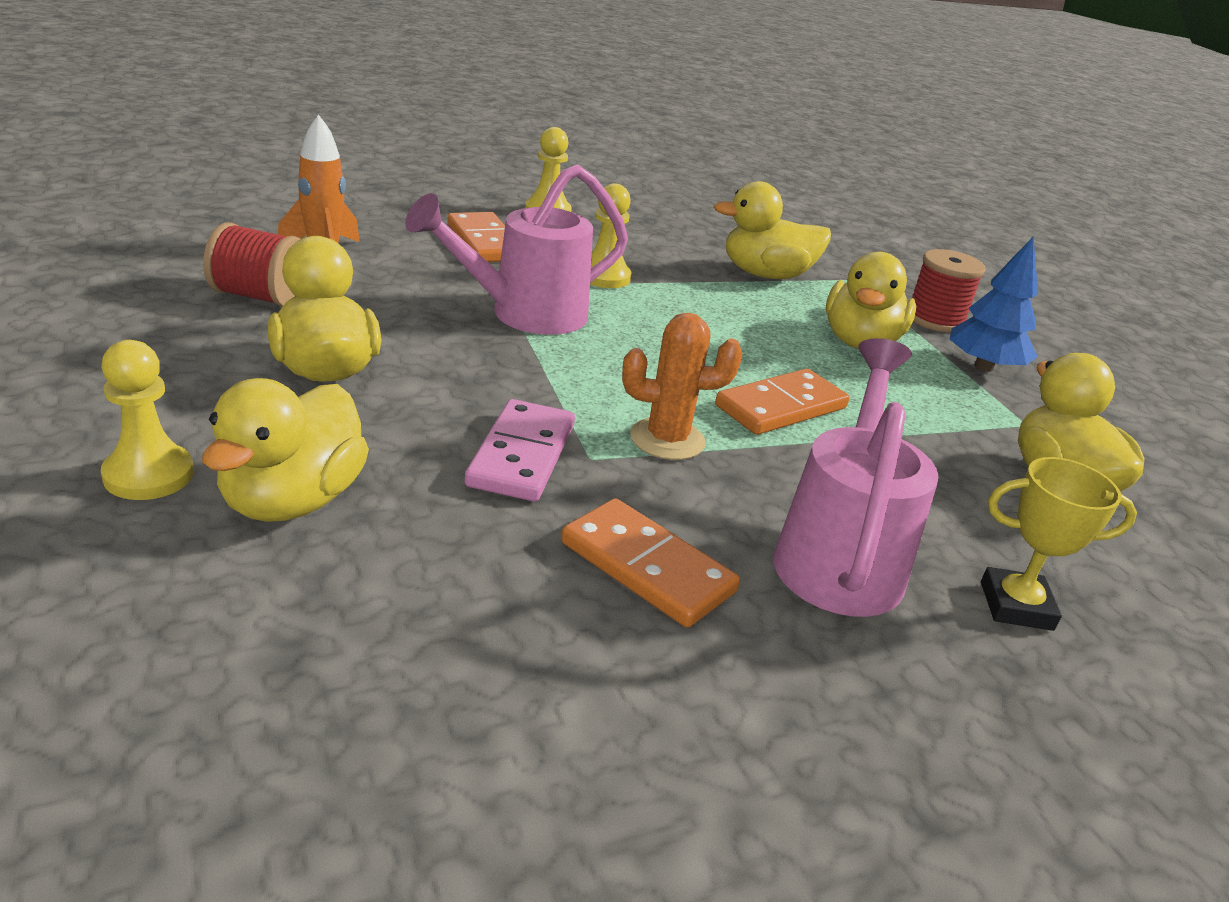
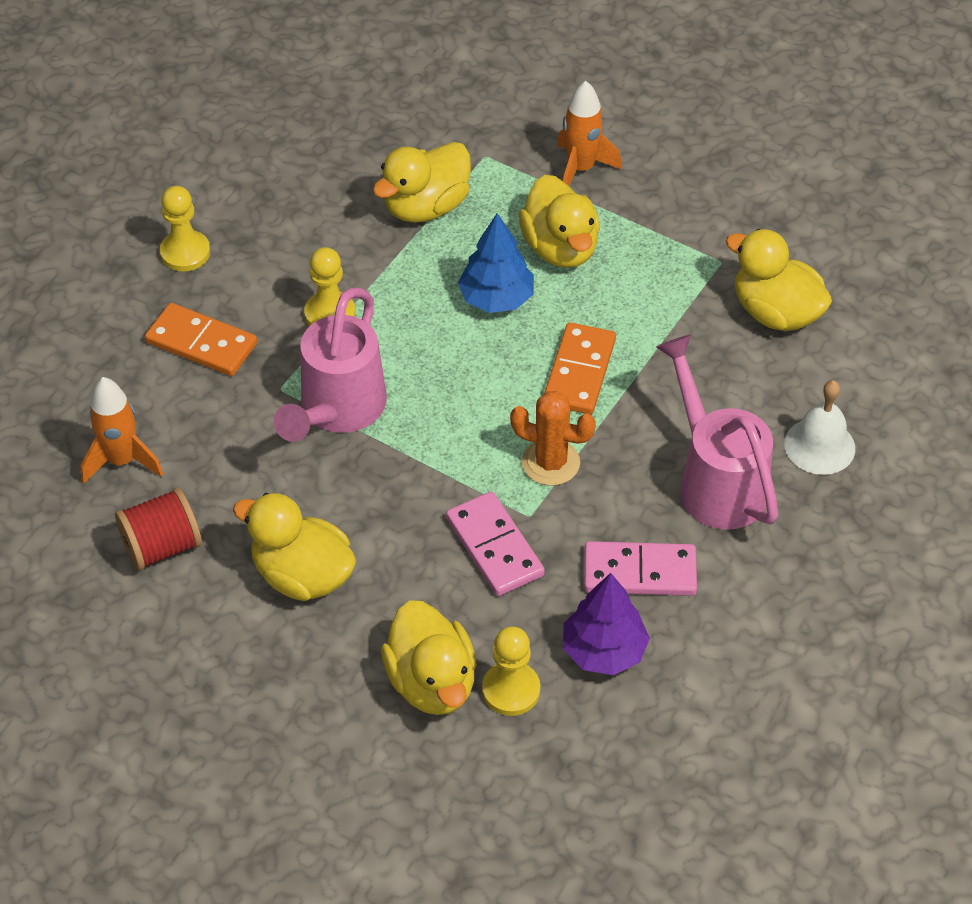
camera: 35 degrees left, 20 degrees up
yellow pawn [101,340,194,500] -> yellow pawn moved to [482,626,540,716]
orange domino [561,498,740,627] -> pink domino [584,541,697,596]
orange cactus [622,313,743,460] -> orange cactus turned 60 degrees clockwise [510,391,596,486]
red spool [912,249,986,332] -> orange rocket [557,81,622,186]
blue tree [949,236,1038,372] -> blue tree moved to [458,213,534,313]
yellow trophy [981,457,1137,631] -> white bell [784,380,855,475]
none -> purple tree [563,573,650,675]

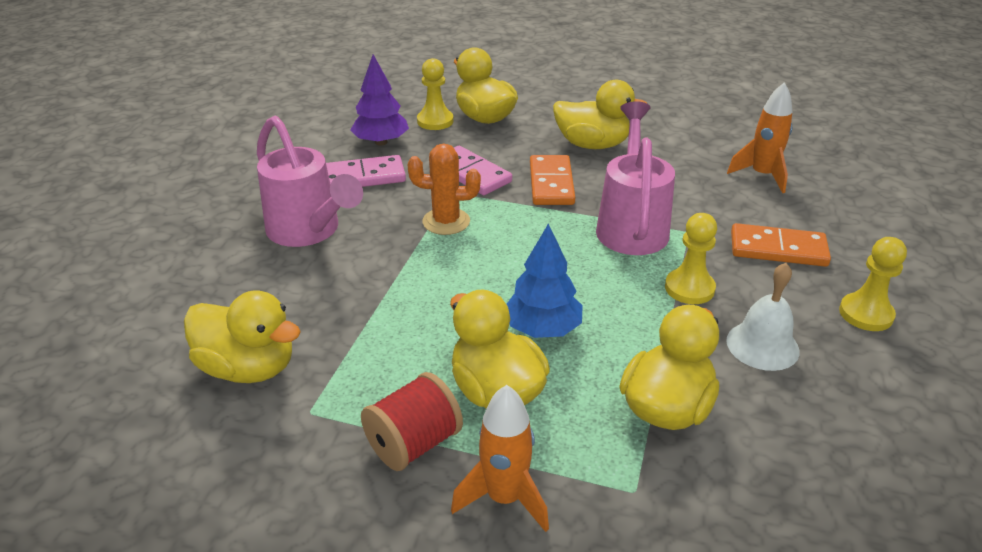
camera: 165 degrees right, 15 degrees down
red spool [115,488,202,571] -> red spool moved to [361,372,463,471]
orange domino [544,322,616,414] -> orange domino moved to [530,155,575,205]
white bell [784,380,855,475] -> white bell moved to [726,263,800,371]

